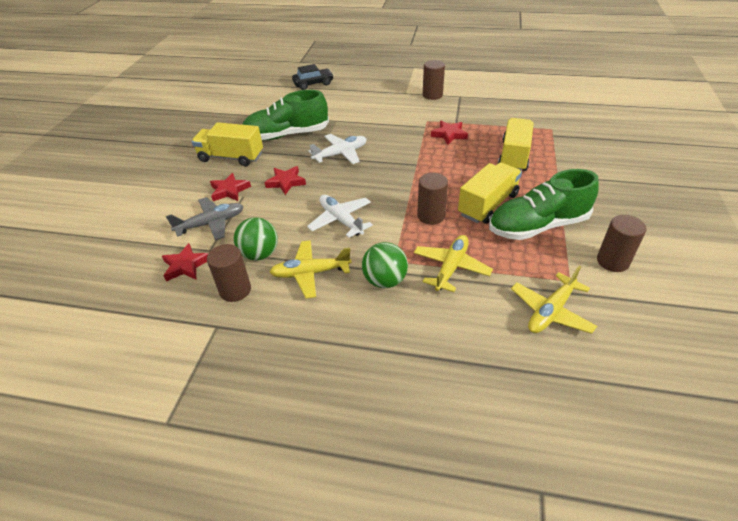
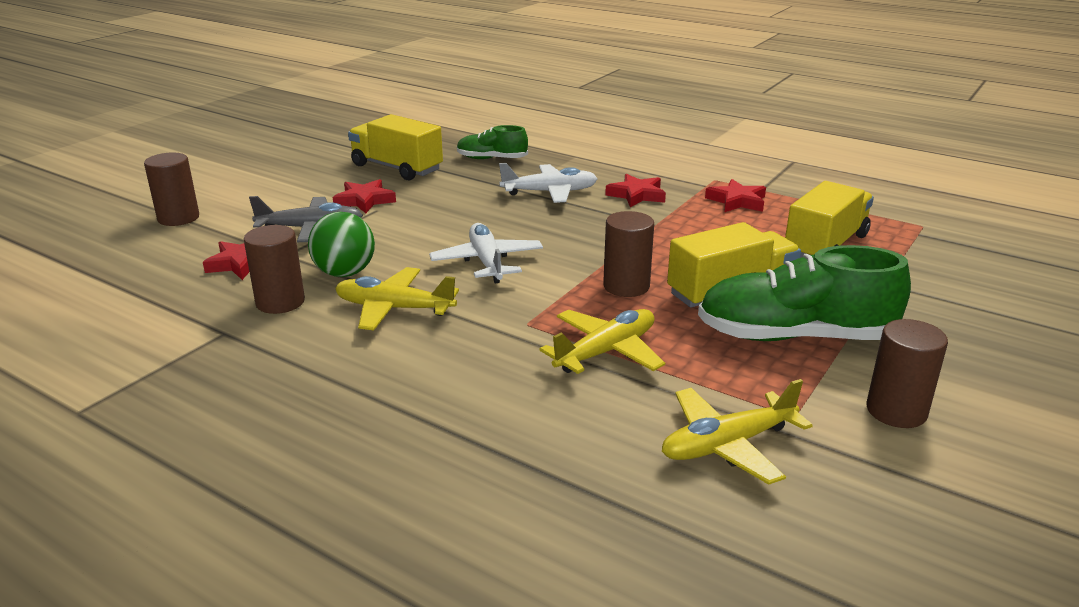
camera: 20 degrees right, 15 degrees down
green shoe [242,90,329,140] -> green shoe [457,125,528,159], size x0.55
red star [264,166,306,195] -> red star moved to [605,174,666,207]
black car [292,64,334,90] -> none
green ball [362,242,408,288] -> none
brown cylinder [423,60,445,100] -> brown cylinder moved to [144,153,199,226]

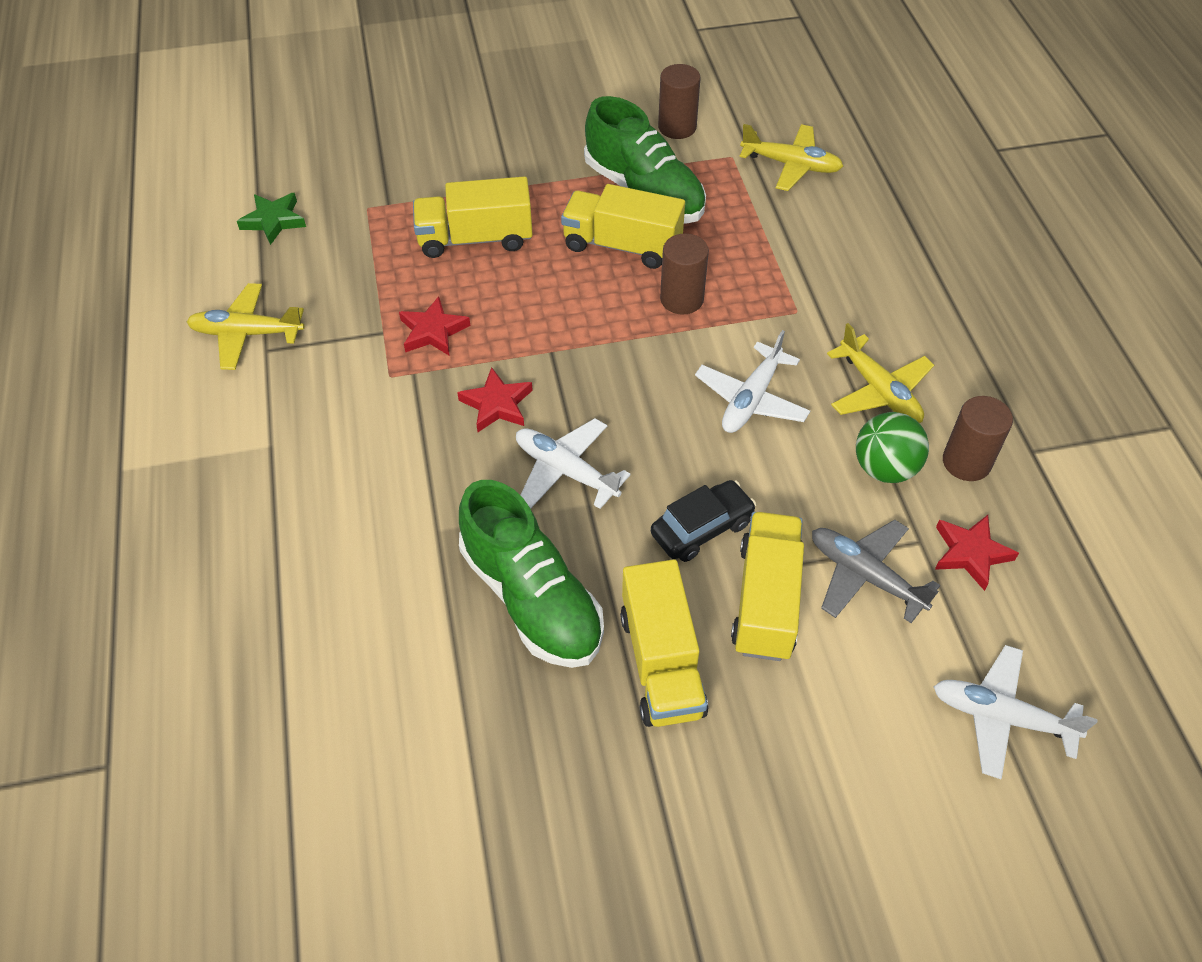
camera: 135 degrees left, 25 degrees up
brown cylinder [144,153,199,226] -> white plane [934,645,1098,779]
red star [333,179,396,213] -> yellow truck [731,512,804,661]
green shoe [457,125,528,159] -> green shoe [459,480,604,668], size x1.83
yellow plane [539,309,665,374] -> yellow plane moved to [187,283,305,370]
none -> green star [237,193,306,245]
none -> black car [651,480,756,562]

